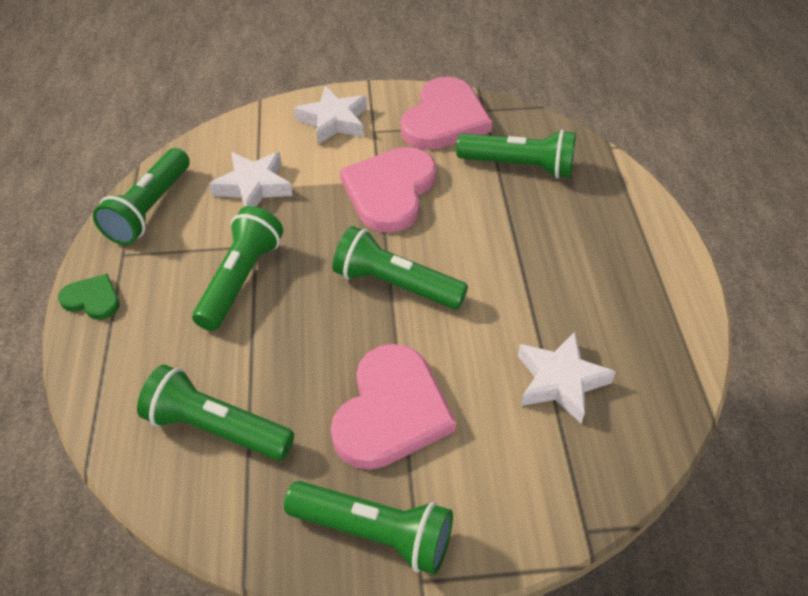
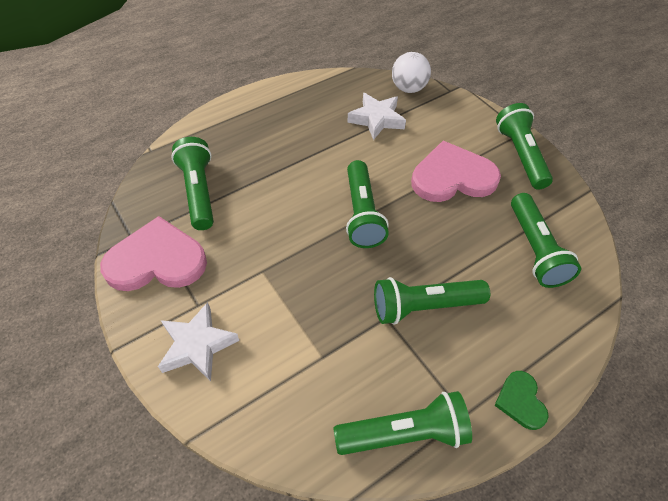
camera: 120 degrees left, 5 degrees up
white star [209,152,293,207] -> none
pink heart [340,147,436,233] -> none
none -> white ball [392,52,431,93]

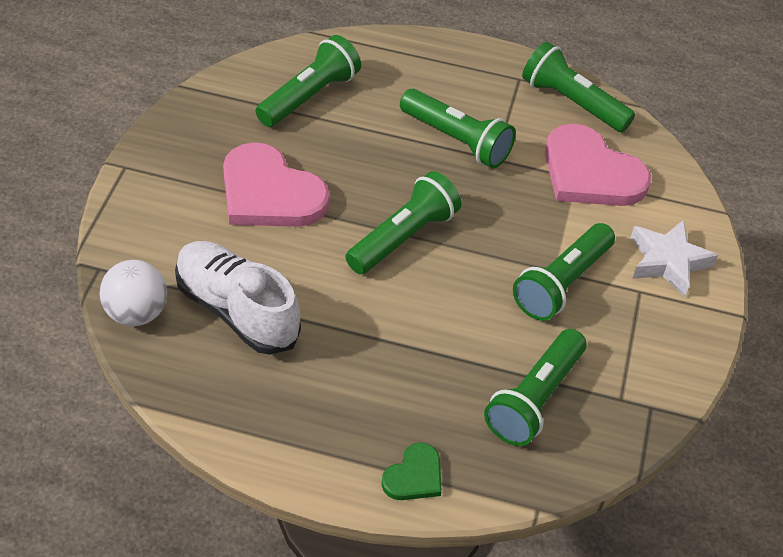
camera: 135 degrees left, 5 degrees down
pink heart [100,216,207,291] -> pink heart moved to [545,124,651,206]
white star [347,93,406,140] -> white shoe [175,241,301,355]
green heart [494,371,549,430] -> green heart moved to [381,443,442,500]
green flashlight [496,103,553,190] -> green flashlight moved to [513,223,615,321]

